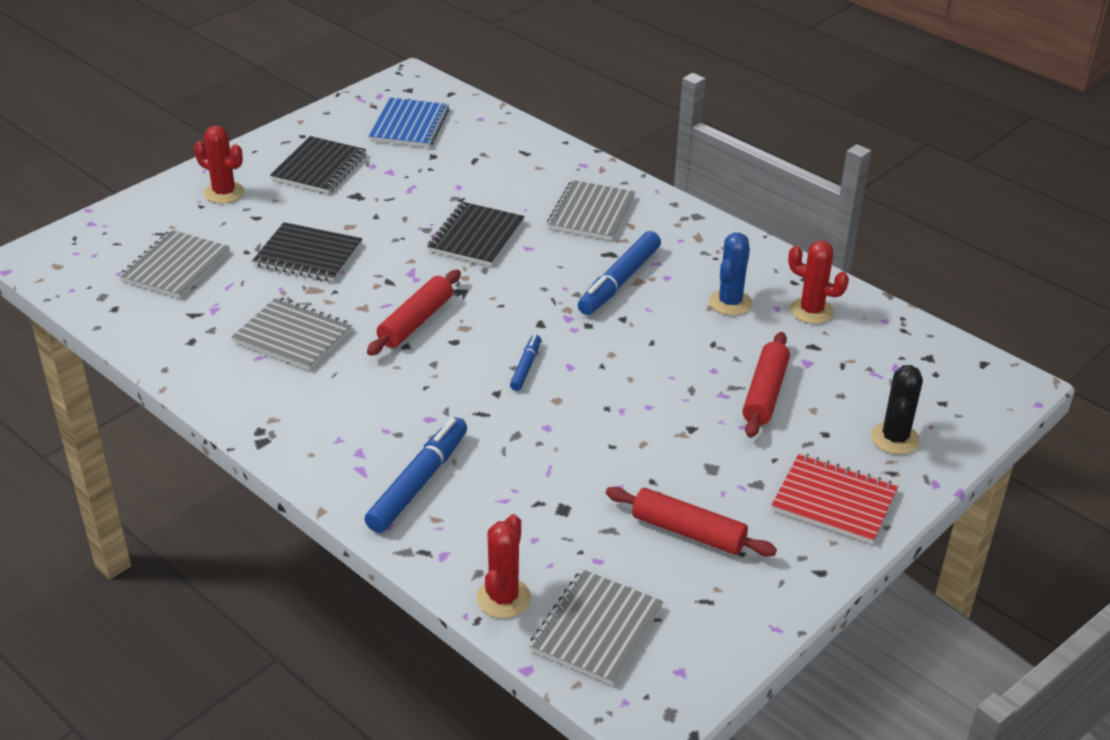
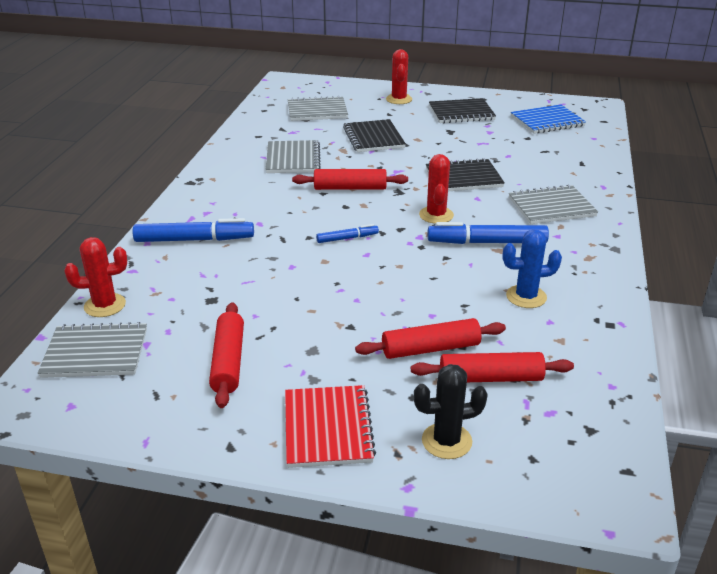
camera: 60 degrees right, 5 degrees down
red cactus [788,241,849,324] -> red cactus moved to [419,154,454,224]
none -> red rolling pin [411,352,574,382]

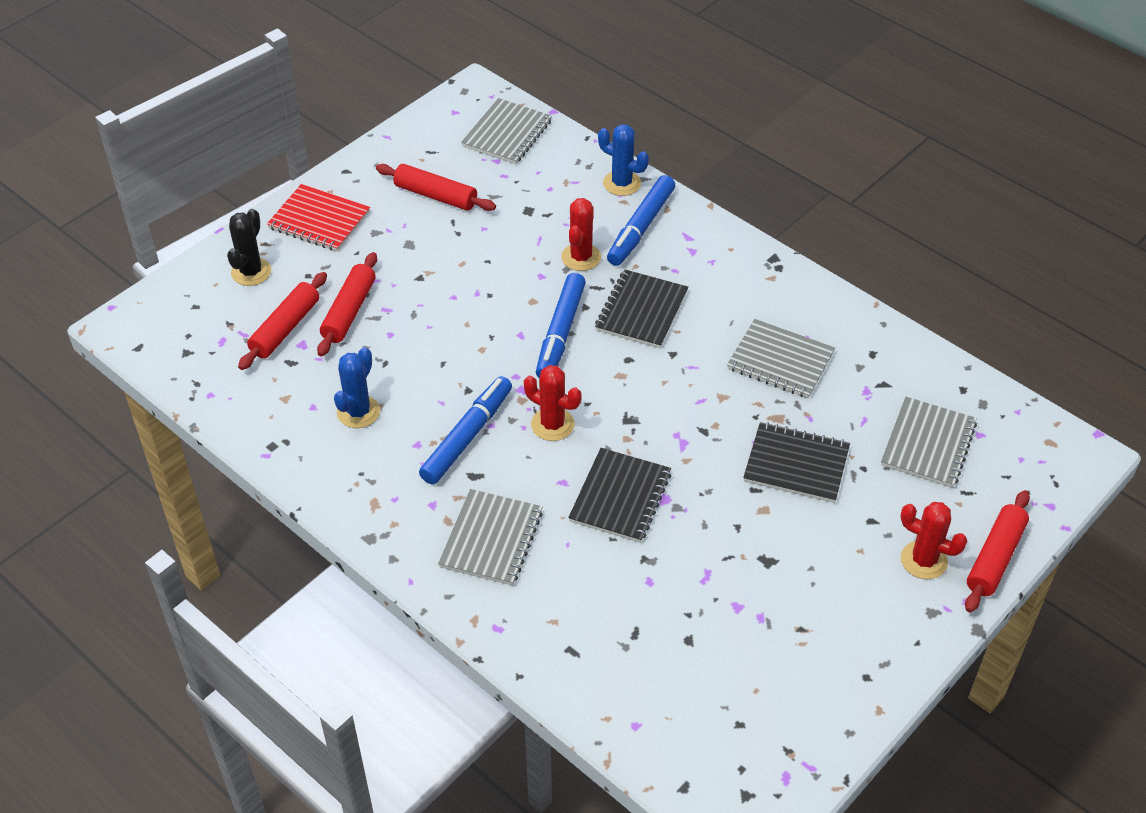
camera: 120 degrees right, 15 degrees up
red cactus [64,237,127,317] -> red cactus moved to [561,198,601,271]
red rolling pin [292,169,408,190] -> red rolling pin moved to [965,490,1030,613]
blue marker [316,224,379,243] -> blue marker [536,273,586,378], size x1.87
black notebook [429,98,496,123] -> black notebook moved to [595,269,688,348]
blue notebook [511,104,586,134] -> none
none -> blue cactus [598,124,649,196]

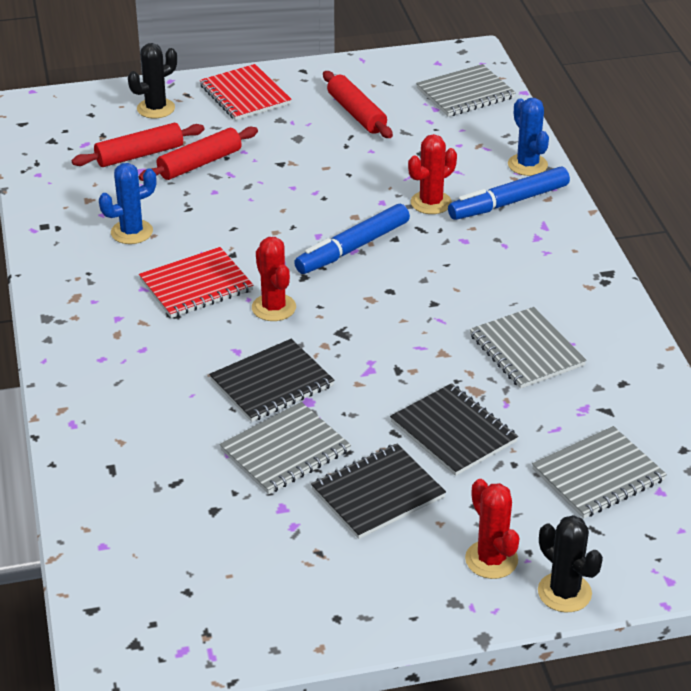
camera: 35 degrees right, 10 degrees down
blue marker [419,376,512,484] -> red notebook [139,247,253,318]
grey notebook [438,489,543,586] -> grey notebook moved to [219,402,351,494]
black notebook [595,269,688,348] -> black notebook moved to [311,444,446,539]
red rolling pin [965,490,1030,613] -> black cactus [538,515,603,612]

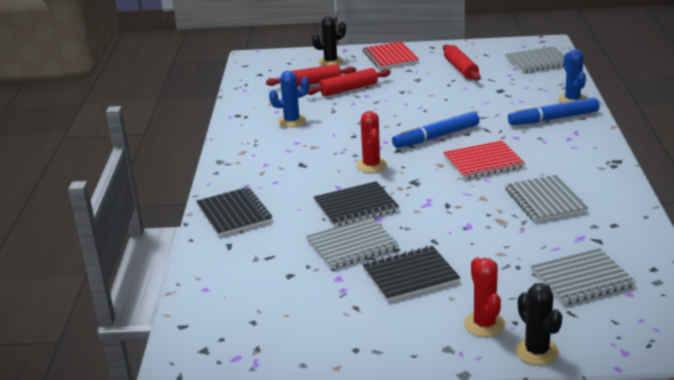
camera: 15 degrees right, 10 degrees down
red notebook [139,247,253,318] -> red notebook moved to [443,141,525,179]
black notebook [390,383,518,476] -> black notebook moved to [196,187,272,237]
red cactus [408,134,457,214] -> none

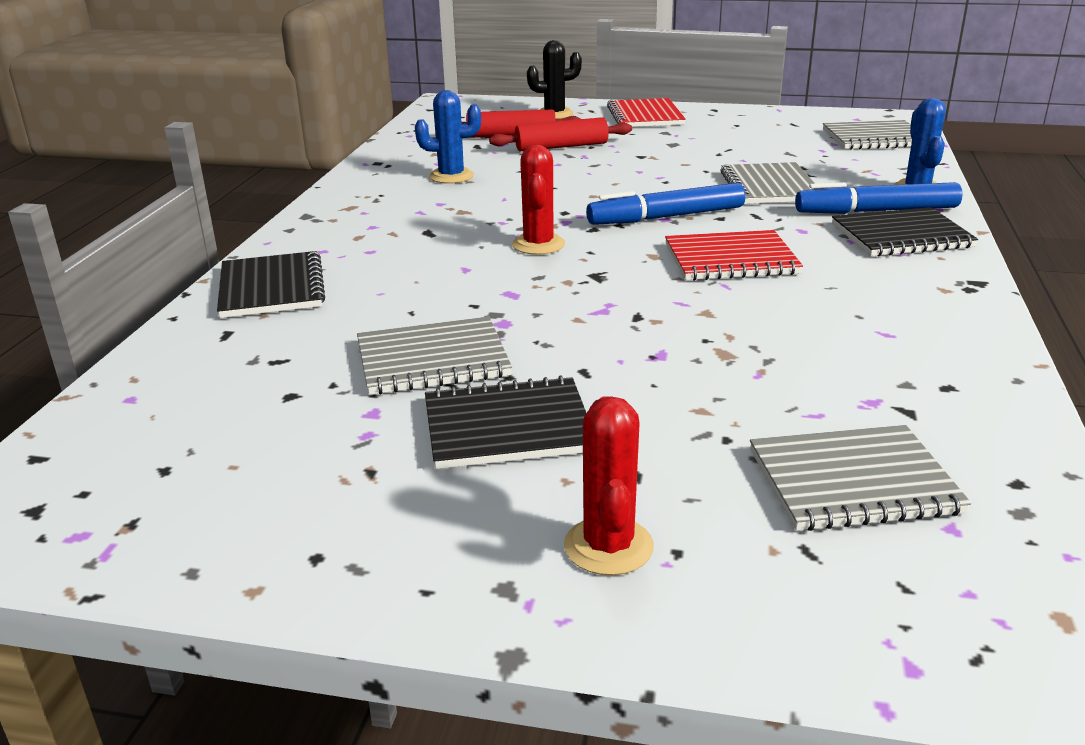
camera: 10 degrees right, 0 degrees up
black notebook [314,181,399,227] -> black notebook moved to [832,207,978,257]
red rolling pin [443,44,481,81] -> none
grey notebook [505,175,588,222] -> grey notebook moved to [720,162,819,204]
black cactus [515,283,562,365] -> none

